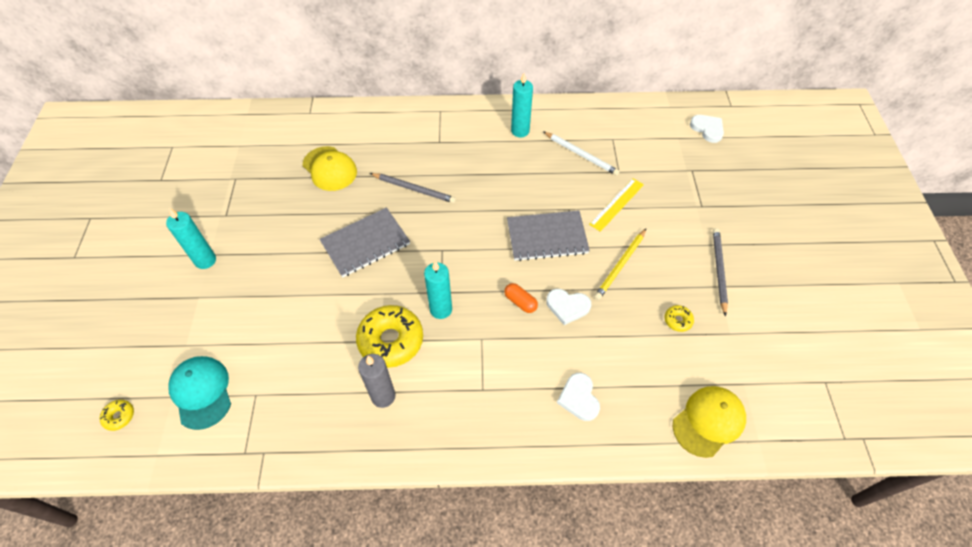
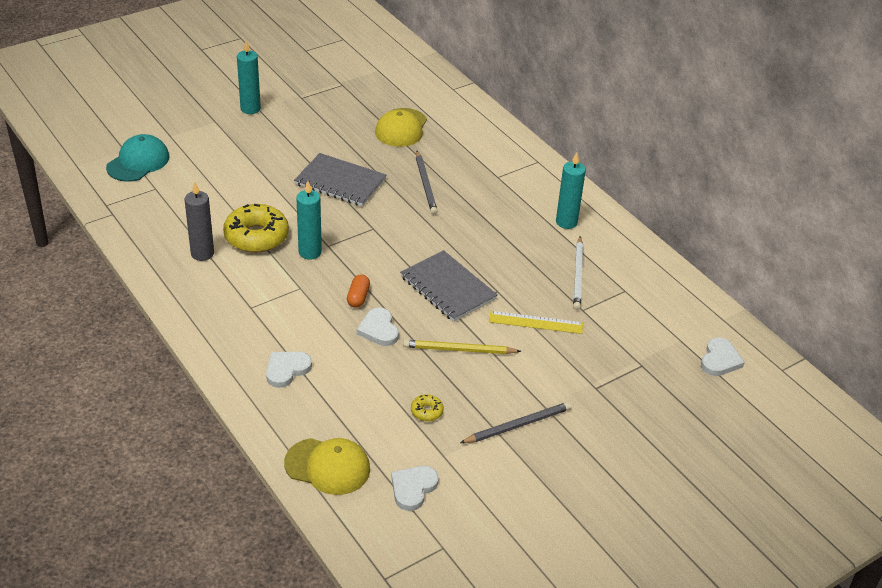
camera: 55 degrees right, 15 degrees down
yellow donut [100,400,134,431] -> none
none -> white heart [391,466,439,511]

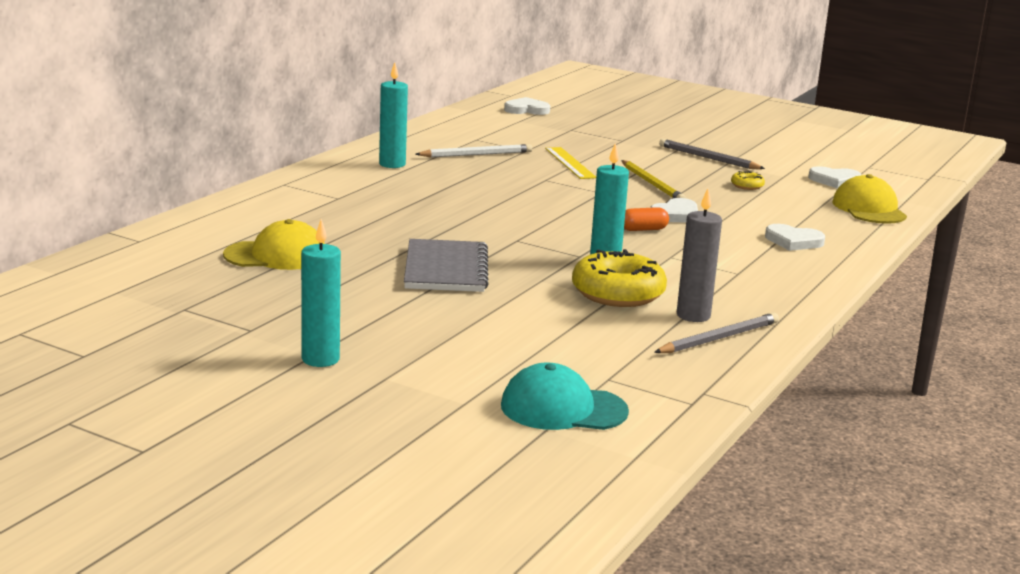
camera: 115 degrees left, 20 degrees down
grey notebook [400,250,498,322] -> none
grey pencil [416,151,438,214] -> grey pencil moved to [654,313,779,353]

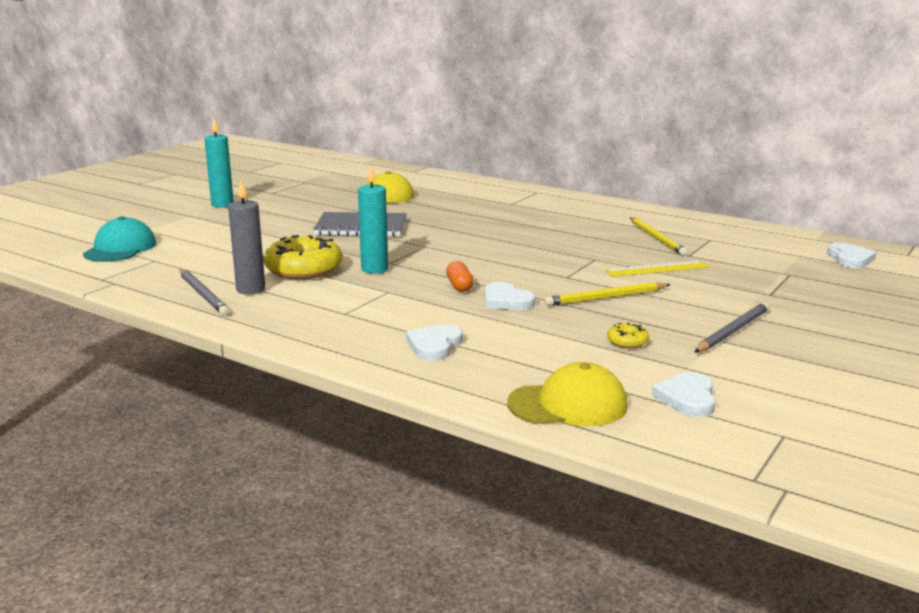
camera: 95 degrees right, 0 degrees up
turquoise candle [379,62,408,168] -> none
white pencil [415,144,532,157] -> yellow pencil [630,217,688,256]

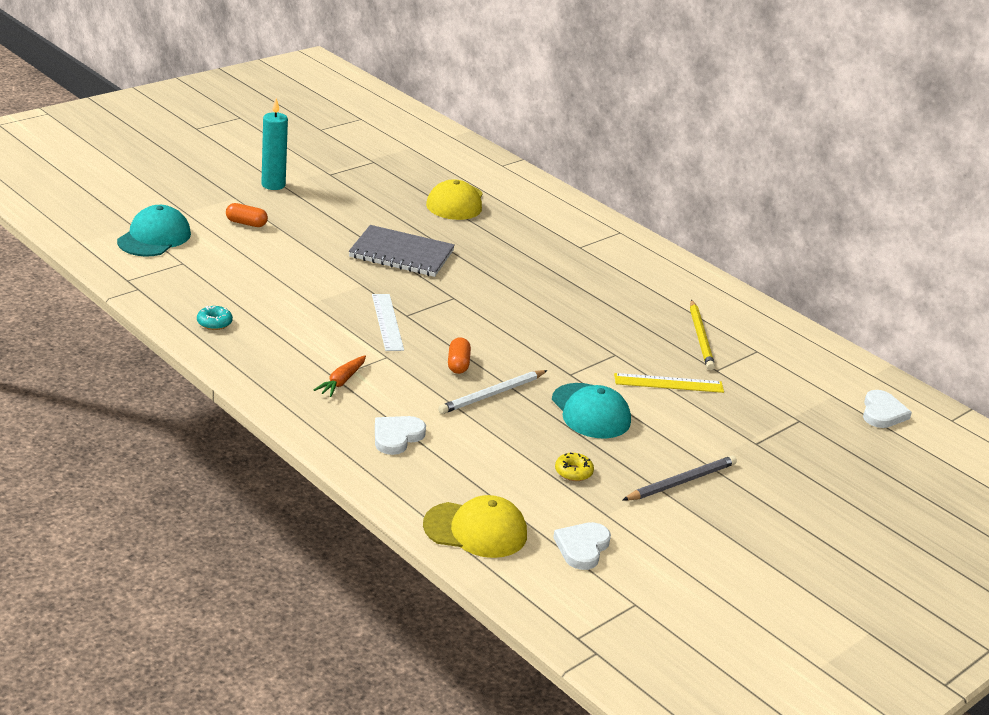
camera: 10 degrees right, 10 degrees up
grey pencil [180,269,229,316] -> turquoise donut [197,306,233,330]
grey candle [228,180,265,295] -> none
yellow donut [264,235,342,279] -> none
turquoise candle [358,165,388,274] -> white ruler [372,294,404,351]
white heart [485,282,536,310] -> white pencil [438,370,548,414]
yellow pencil [544,282,671,306] -> turquoise cap [552,383,631,439]
none -> orange capsule [226,203,268,227]
none -> orange carrot [314,355,366,397]

